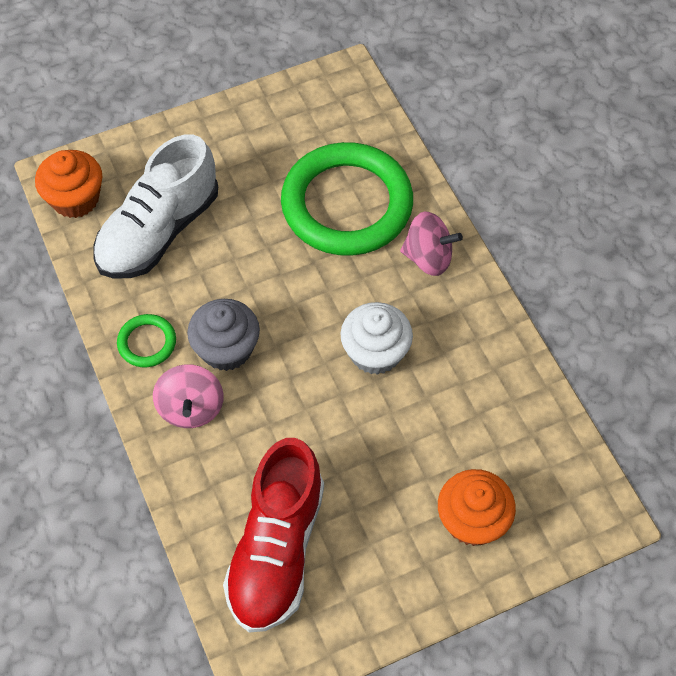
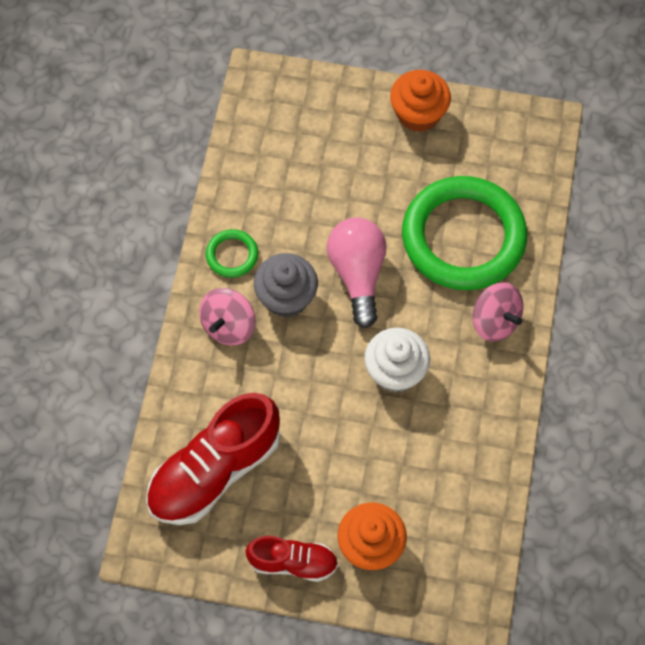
camera: 35 degrees right, 5 degrees up
orange cupcake [35,150,102,218] -> orange cupcake moved to [390,70,451,132]
white shoe [93,134,218,279] -> none
none -> red shoe [246,536,338,582]
none -> pink light bulb [327,217,387,328]

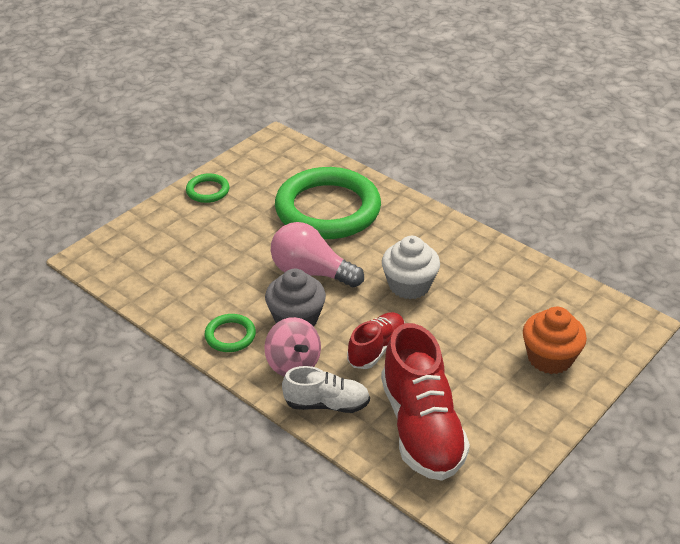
camera: 60 degrees left, 25 degrees down
red shoe [246,536,338,582] -> red shoe moved to [347,312,405,369]
orange cupcake [390,70,451,132] -> green ring [186,173,229,203]
pink spinning top [473,282,524,342] -> none
none -> white shoe [282,366,370,413]

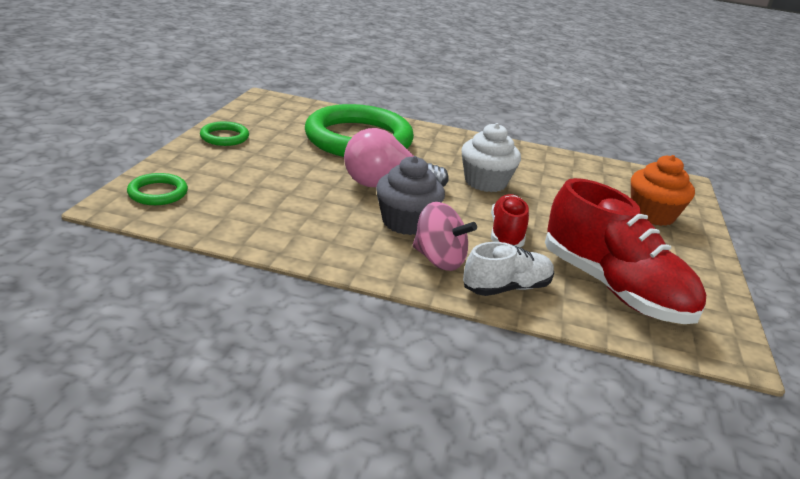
camera: 30 degrees left, 10 degrees down
green ring [205,314,256,352] -> green ring moved to [127,173,188,205]

